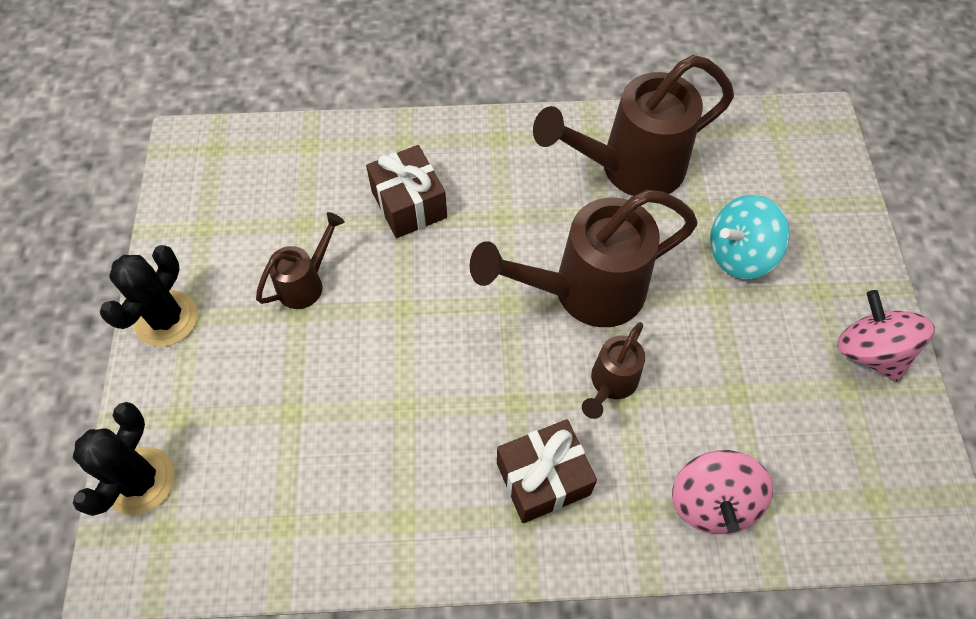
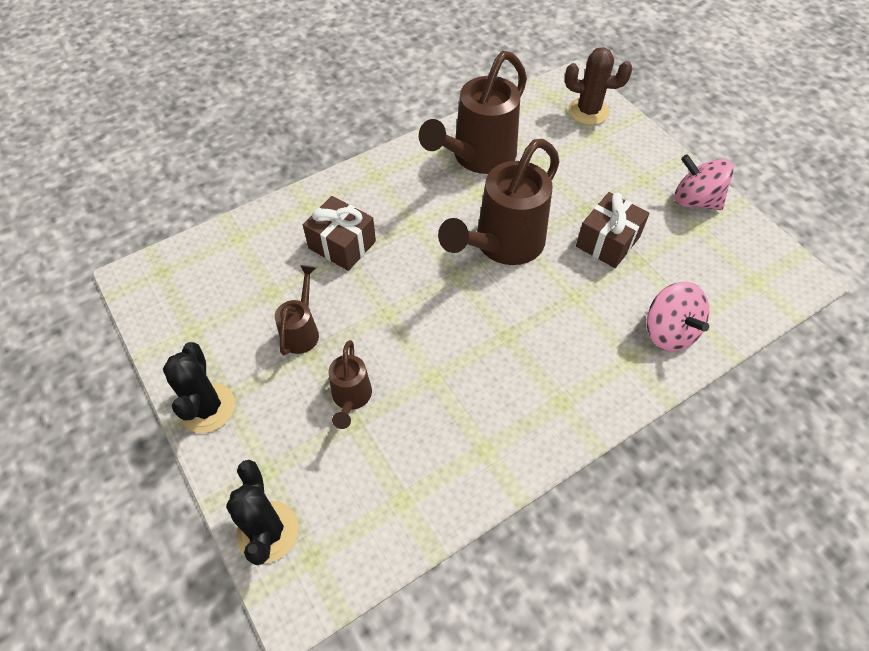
camera: 30 degrees left, 5 degrees down
brown gift [497,419,597,523] -> brown gift moved to [576,192,650,268]
brown watering can [582,322,645,419] -> brown watering can moved to [329,340,372,429]
turquoise spinning top [710,195,789,279] -> none
none -> brown cactus [565,47,632,125]

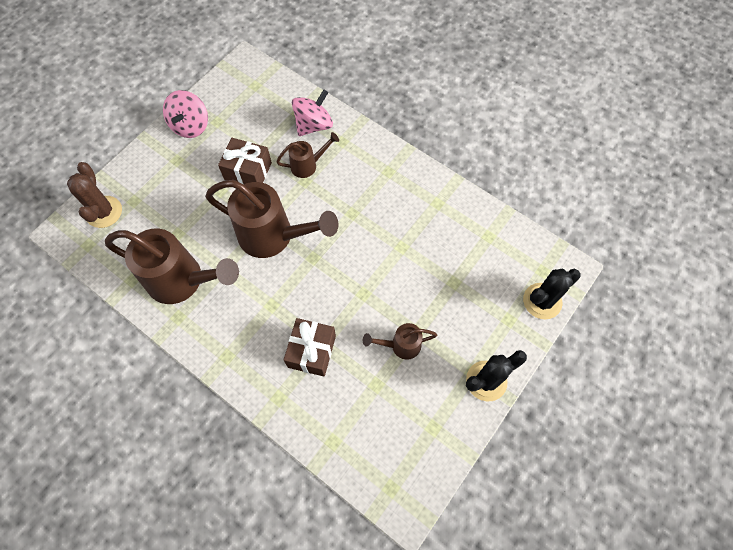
camera: 110 degrees left, 10 degrees up
brown watering can [329,340,372,429] -> brown watering can moved to [276,132,339,178]

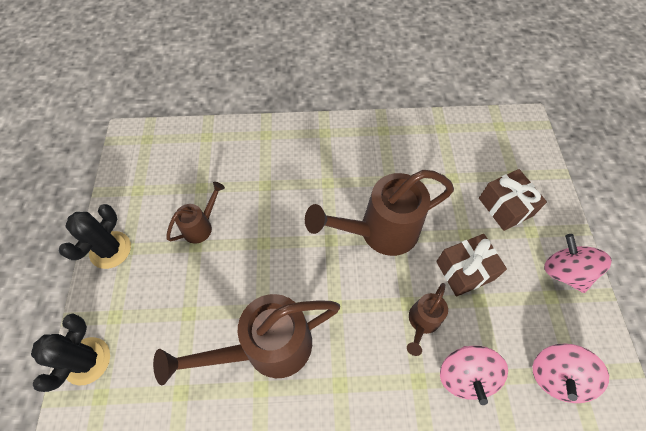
camera: 140 degrees right, 5 degrees down
brown cactus [67,162,122,228] -> none
brown watering can [105,229,239,304] -> brown watering can moved to [153,294,340,385]
brown gift [284,318,336,376] -> brown gift moved to [479,169,547,231]
none -> pink spinning top [532,343,609,403]

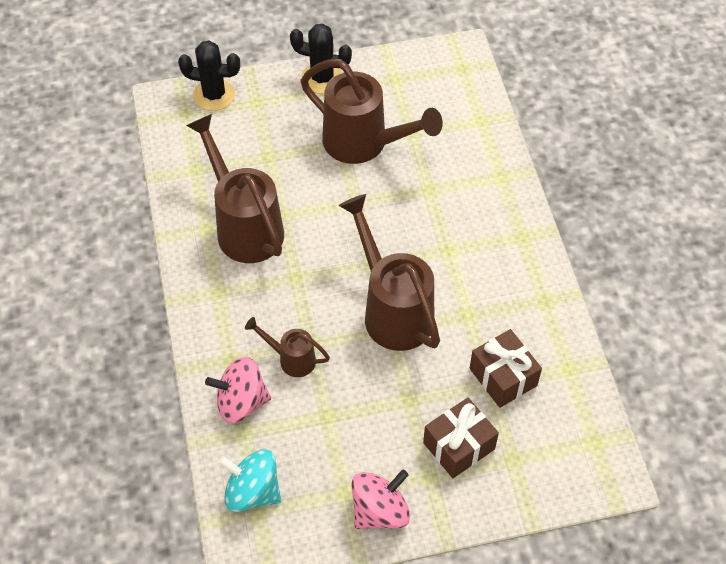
camera: 80 degrees right, 5 degrees down
brown watering can [167,182,225,244] -> brown watering can [301,59,443,164], size x1.99
brown gift [436,234,507,297] -> brown gift moved to [470,329,542,408]
pink spinning top [532,343,609,403] -> turquoise spinning top [218,450,281,512]

